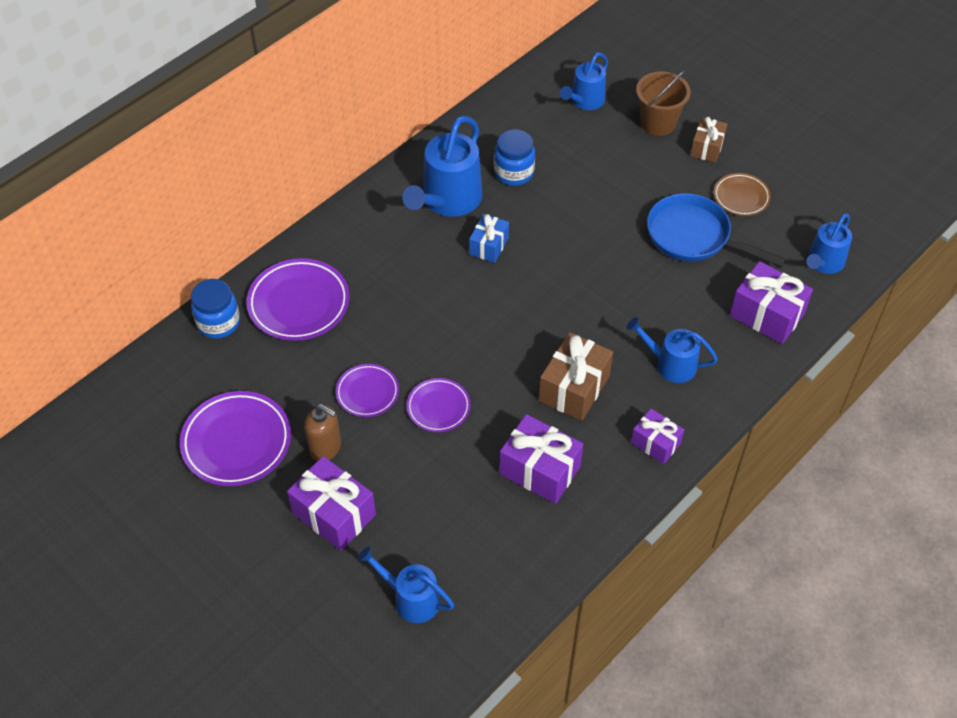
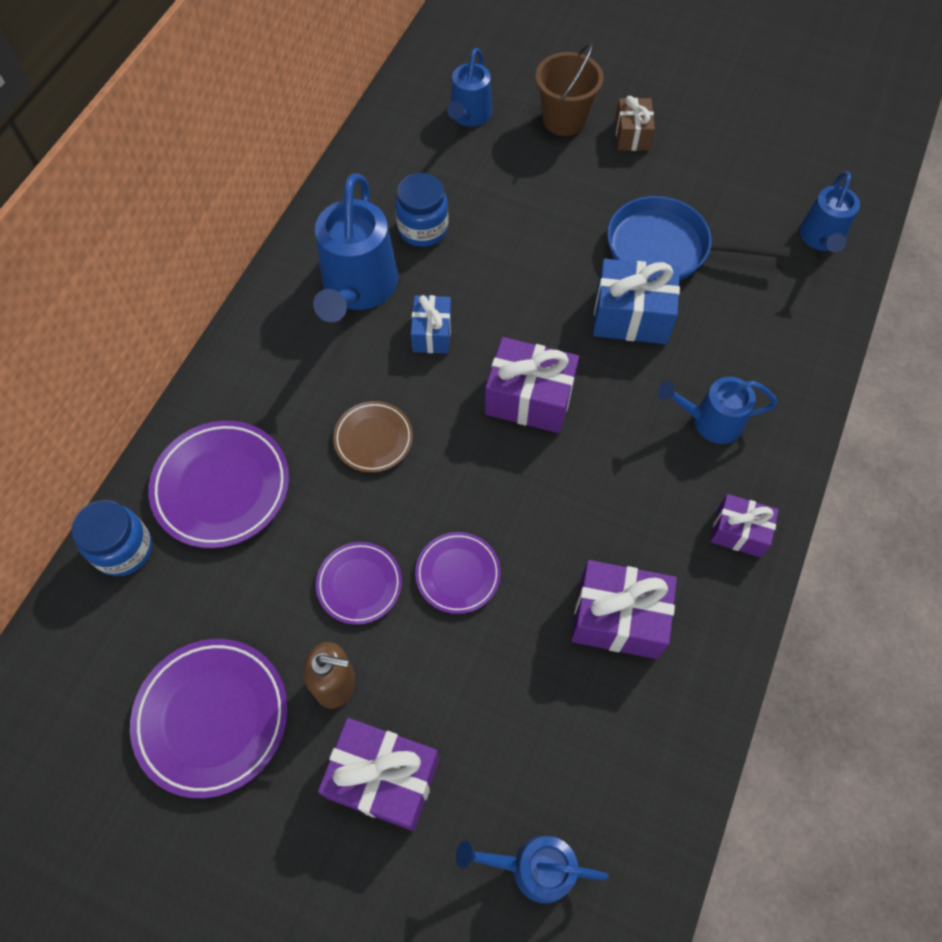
camera: 20 degrees left, 10 degrees up
brown gift [539,332,613,421] -> none
brown plate [714,173,771,216] -> brown plate moved to [333,401,413,473]
purple gift [730,261,813,344] -> purple gift moved to [485,337,579,433]
none -> blue gift [593,259,680,344]

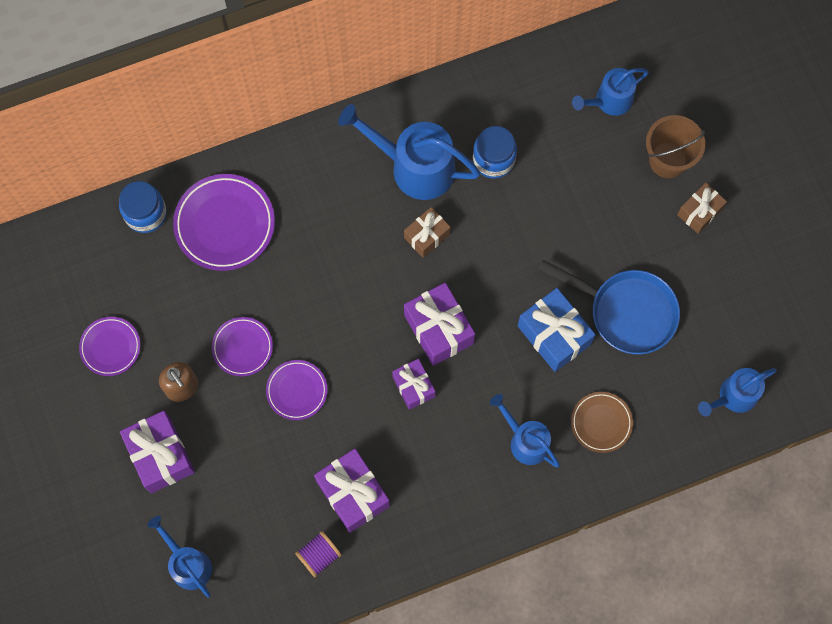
camera: 45 degrees right, 10 degrees up
purple plate [130,639,288,798] -> purple plate [79,317,140,376], size x0.59
blue watering can [313,174,398,322] -> blue watering can turned 60 degrees clockwise [338,104,480,200]
brown plate [333,401,413,473] -> brown plate moved to [571,392,633,453]
blue gift [411,295,451,354] -> brown gift [404,207,451,258]
blue pan [607,196,790,281] -> blue pan turned 150 degrees clockwise [538,260,680,354]
purple gift [710,494,779,557] -> purple gift moved to [392,359,436,410]
none -> purple spool [295,531,342,577]

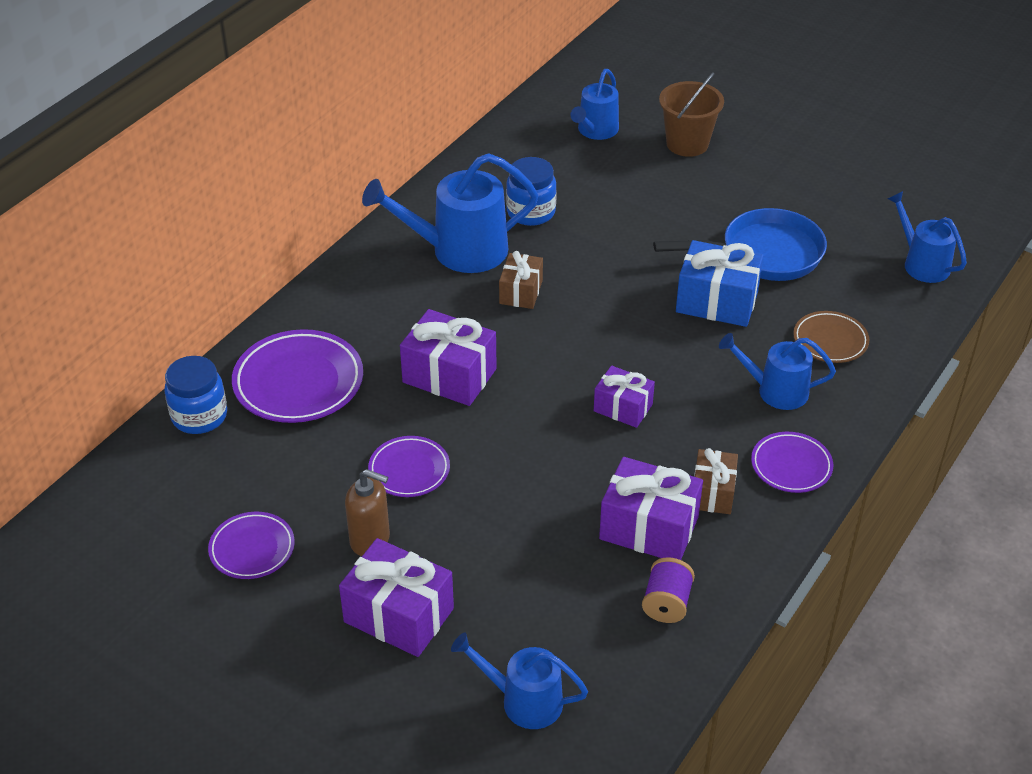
camera: 35 degrees left, 30 degrees down
purple plate [266,360,327,420] -> purple plate moved to [751,432,833,493]
purple gift [404,283,475,366] -> purple gift moved to [400,309,497,406]
brown gift [677,183,727,234] -> brown gift moved to [694,448,738,514]
blue watering can [698,368,777,416] -> blue watering can turned 120 degrees clockwise [888,191,967,283]

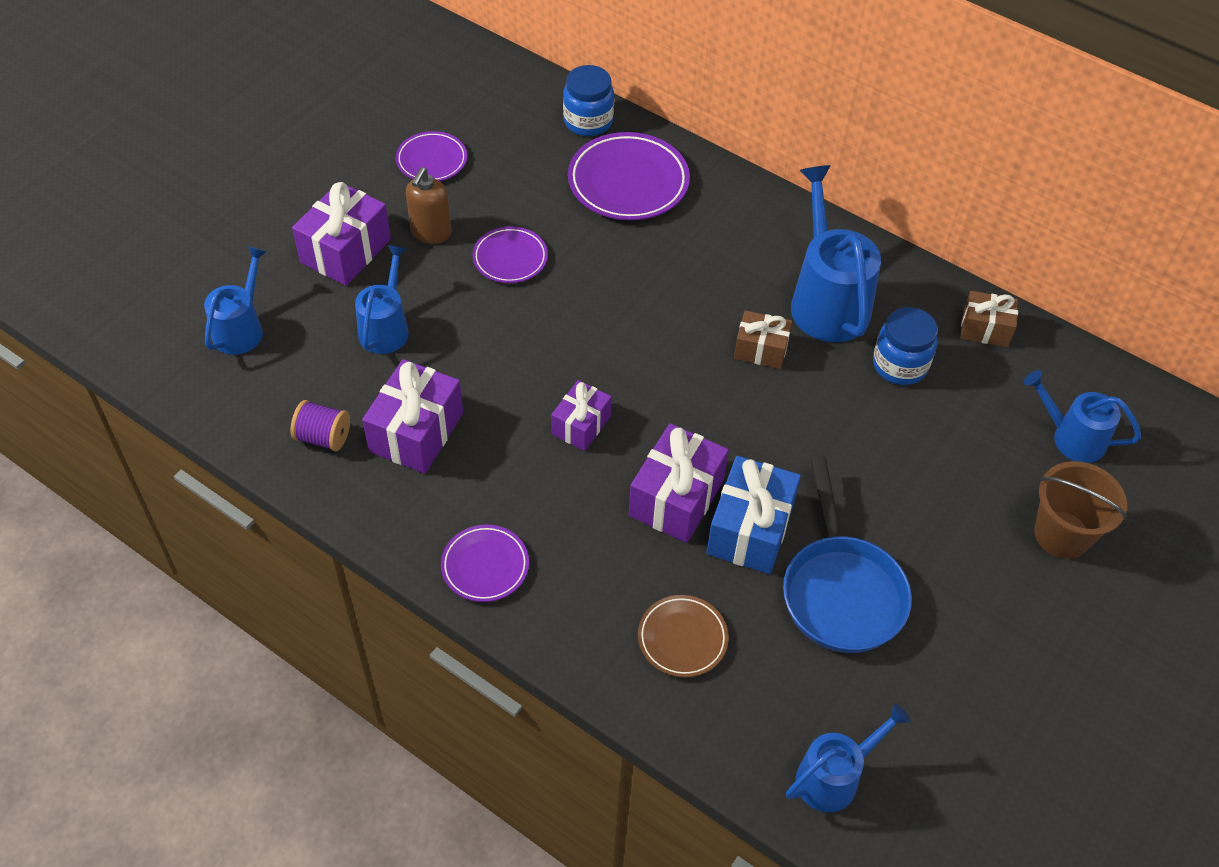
camera: 90 degrees right, 10 degrees up
purple gift [400,309,497,406] -> purple gift moved to [629,423,729,543]
brown gift [694,448,738,514] -> brown gift moved to [961,291,1018,347]
blue watering can [719,333,836,410] -> blue watering can moved to [355,245,409,354]

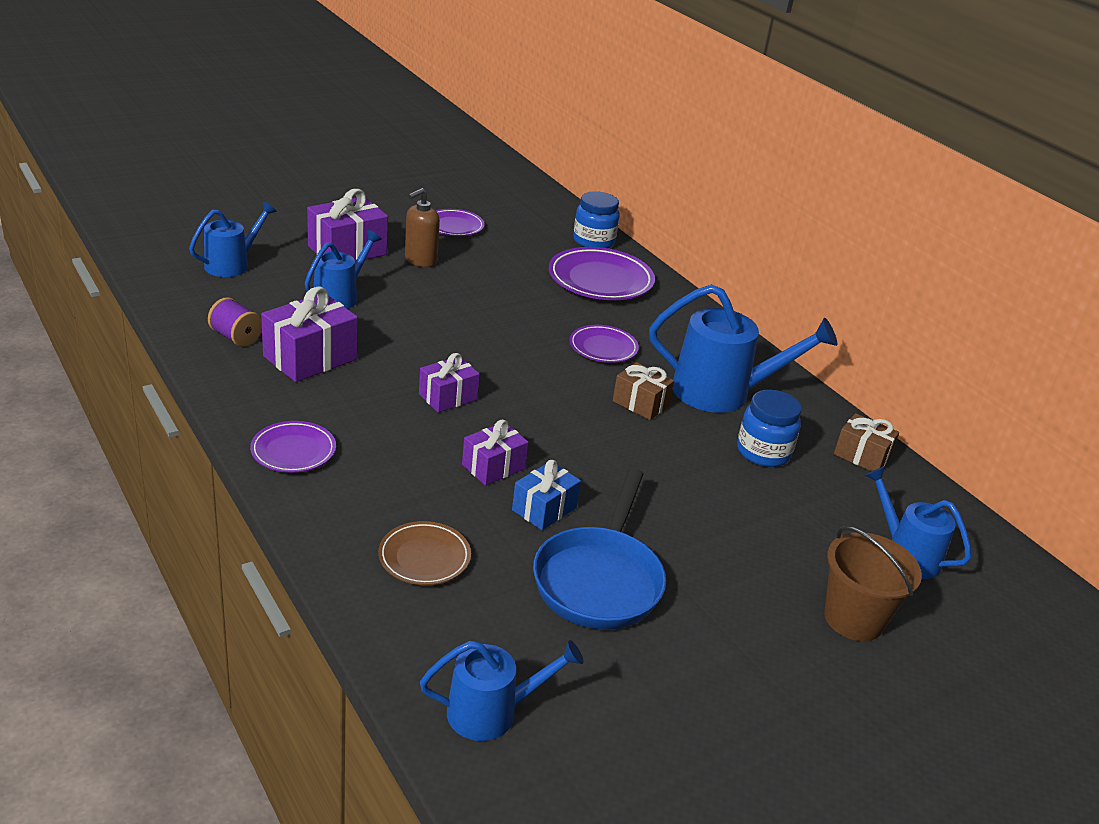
camera: 20 degrees right, 20 degrees down
purple plate [473,226,548,283] -> purple plate moved to [570,325,639,363]
purple gift [629,423,729,543] -> purple gift [462,420,529,486], size x0.62
blue gift [706,456,801,574] -> blue gift [512,460,581,530], size x0.62
blue watering can [791,165,881,342] -> blue watering can turned 90 degrees clockwise [649,284,837,413]

